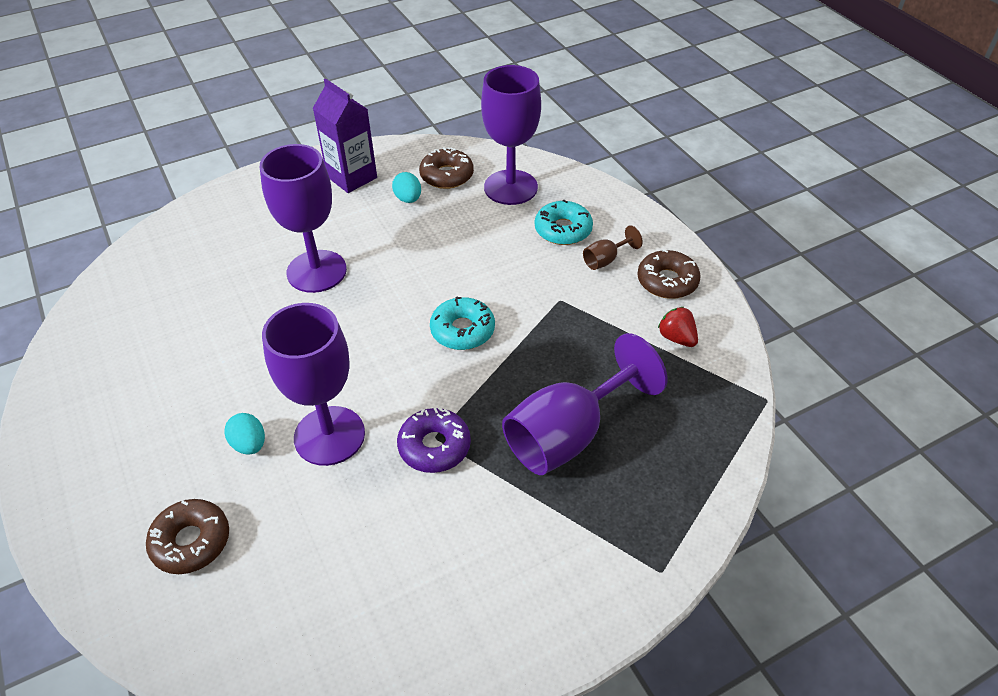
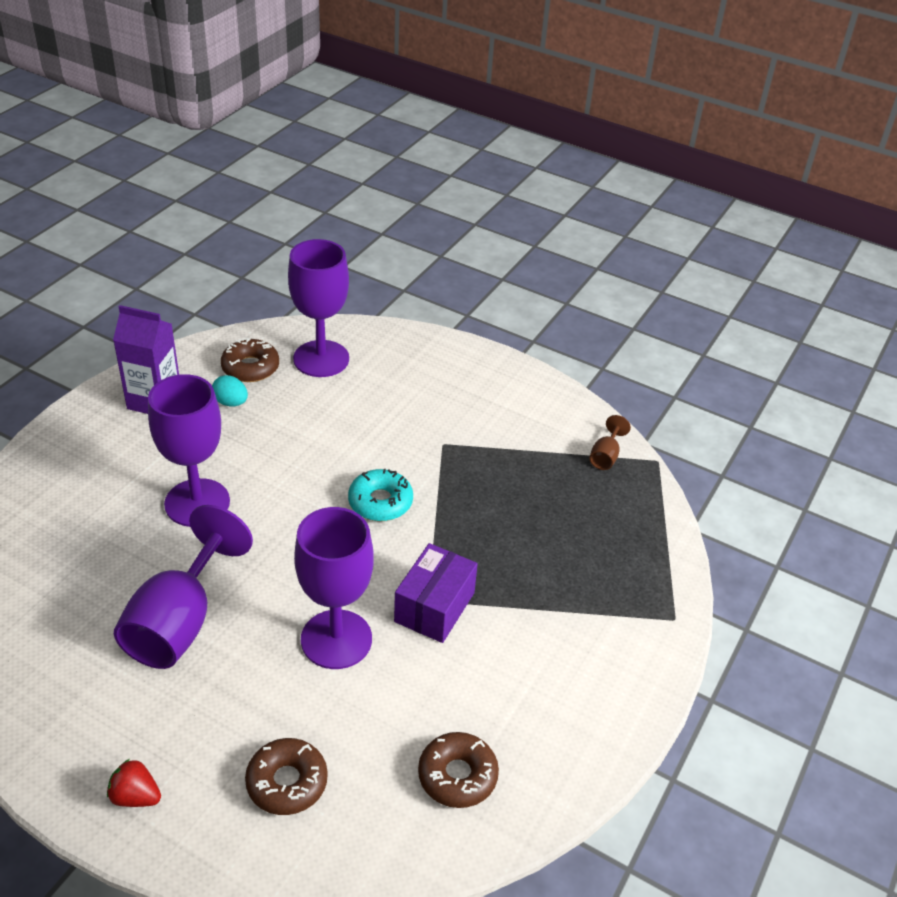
camera: 35 degrees left, 5 degrees down
turquoise egg [224,413,265,455] -> none
purple donut [397,407,471,473] -> purple box [394,543,478,643]
purple goblet [502,333,668,475] -> purple goblet moved to [114,505,253,669]
turquoise donut [535,199,593,245] -> none
brown goblet [583,225,643,270] -> brown goblet moved to [590,415,631,470]
brown donut [637,249,701,299] -> brown donut moved to [418,732,499,808]
red strawberry [658,307,698,347] -> red strawberry moved to [107,759,161,807]

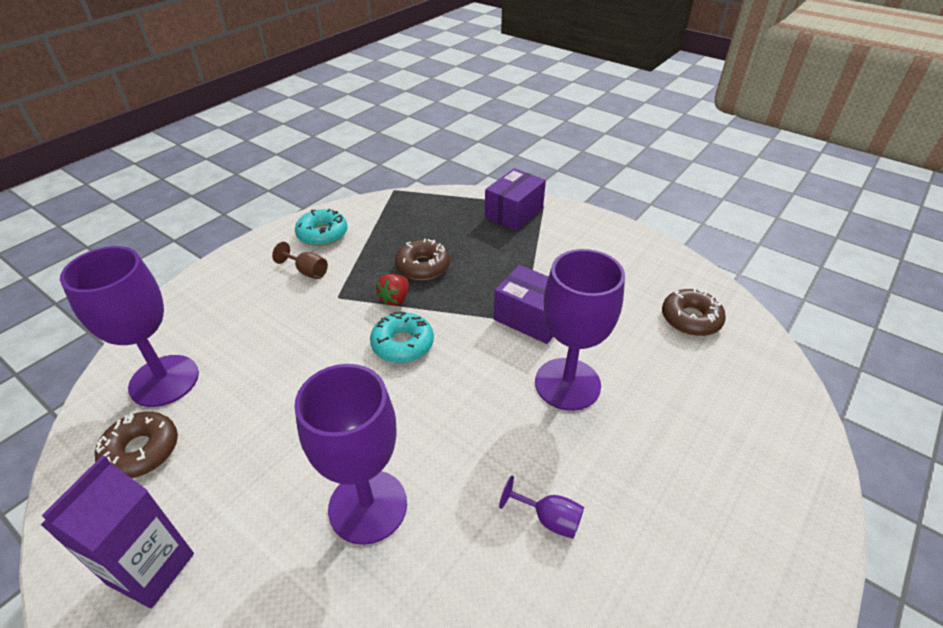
camera: 80 degrees left, 0 degrees up
red strawberry [107,759,161,807] -> red strawberry moved to [376,274,409,306]
purple goblet [114,505,253,669] -> purple goblet [499,476,584,539], size x0.43
turquoise egg [212,375,248,407] -> none
brown donut [245,738,328,815] -> brown donut moved to [395,239,450,280]
brown goblet [590,415,631,470] -> brown goblet moved to [272,242,328,279]
none -> turquoise donut [295,209,347,246]
none -> purple box [485,168,546,231]

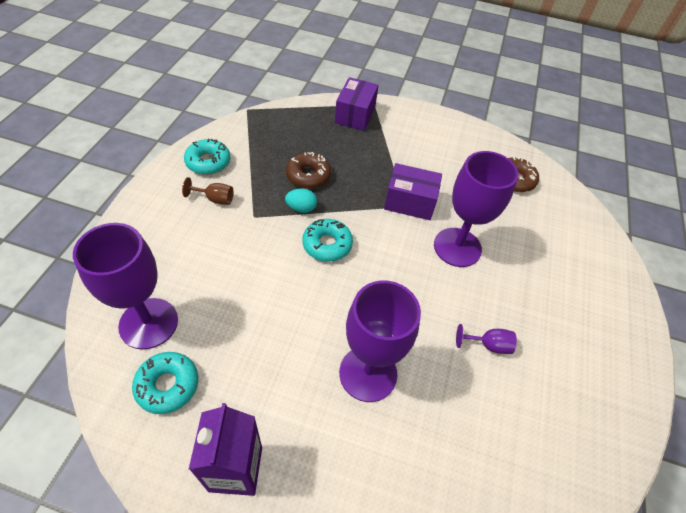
camera: 25 degrees left, 10 degrees up
brown donut [95,411,178,478] -> turquoise donut [132,352,198,414]
red strawberry [376,274,409,306] -> turquoise egg [285,189,317,213]

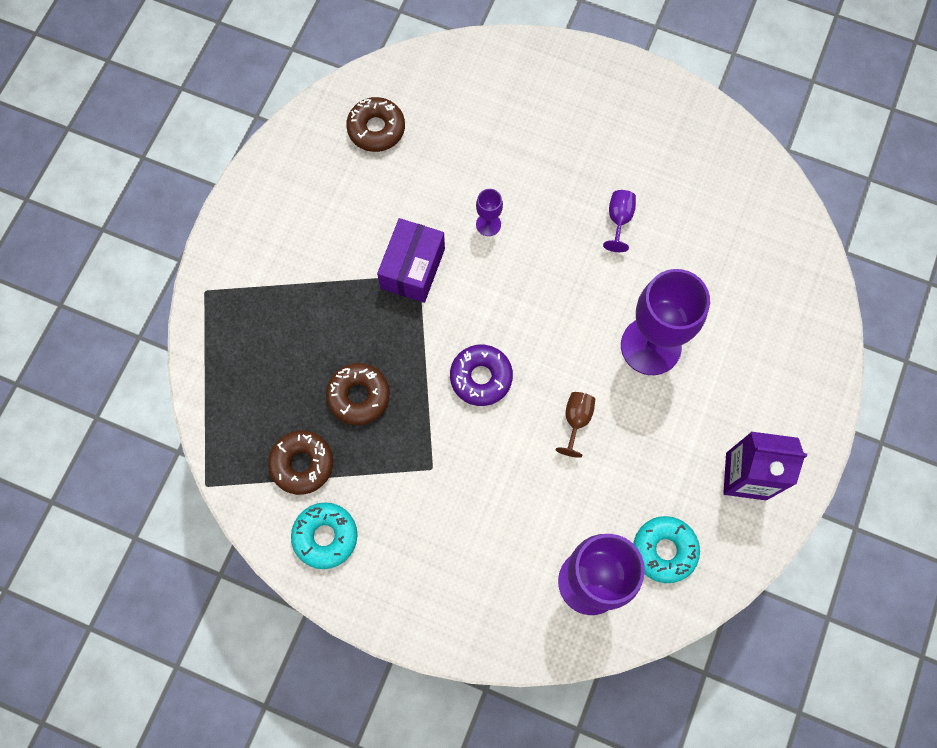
camera: 80 degrees left, 20 degrees up
brown goblet [182,177,233,205] -> brown goblet moved to [556,392,595,458]
turquoise egg [285,189,317,213] -> none
turquoise donut [303,219,353,262] -> purple donut [450,345,513,406]
purple box [335,77,379,131] -> none
purple goblet [434,151,519,267] -> purple goblet [476,189,503,236], size x0.43
none -> brown donut [268,430,333,495]

